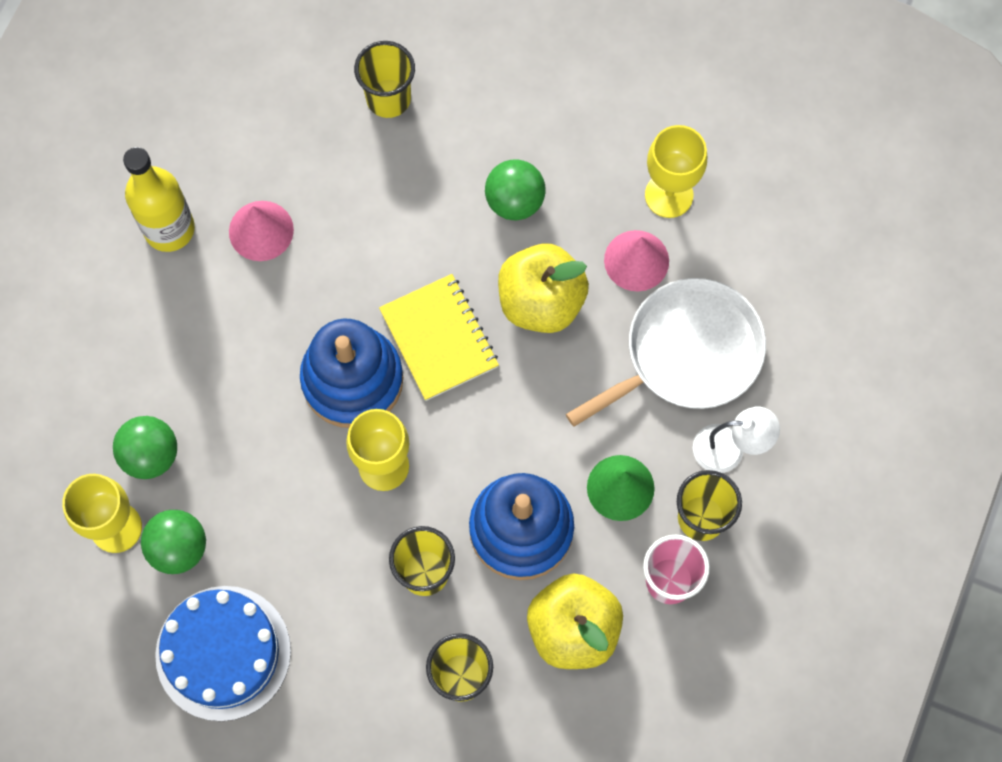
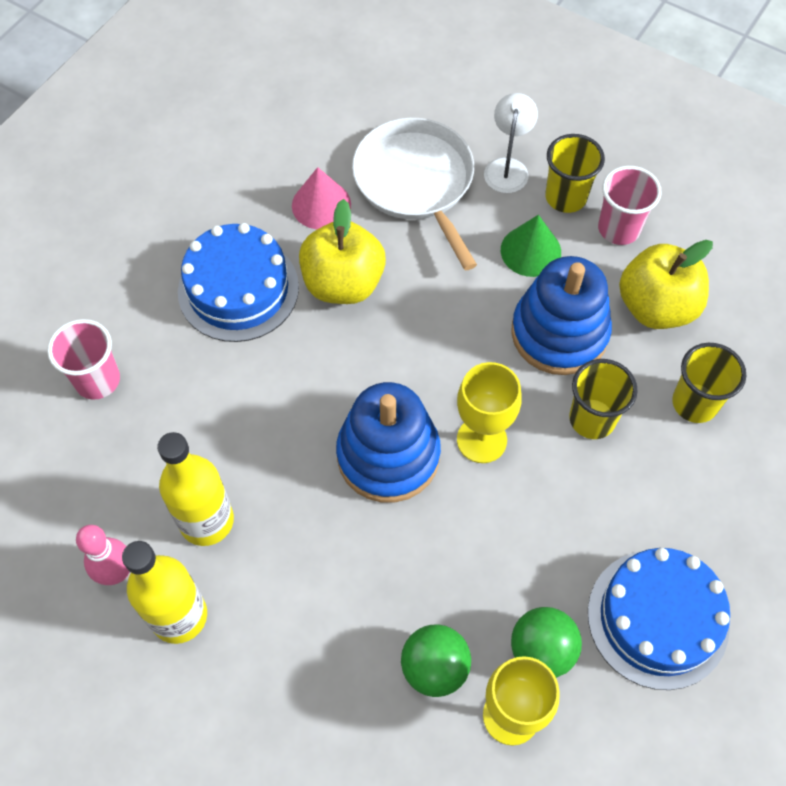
camera: 80 degrees left, 10 degrees down
pink cone [229,201,294,261] -> yellow bottle [157,432,234,546]
yellow cup [354,41,415,118] -> pink cup [47,319,120,400]
yellow notebook [379,274,499,401] -> none
green ball [485,159,546,220] -> blue cake [178,223,299,342]
yellow goblet [645,125,707,218] -> none
none -> pink bowling pin [76,525,130,585]

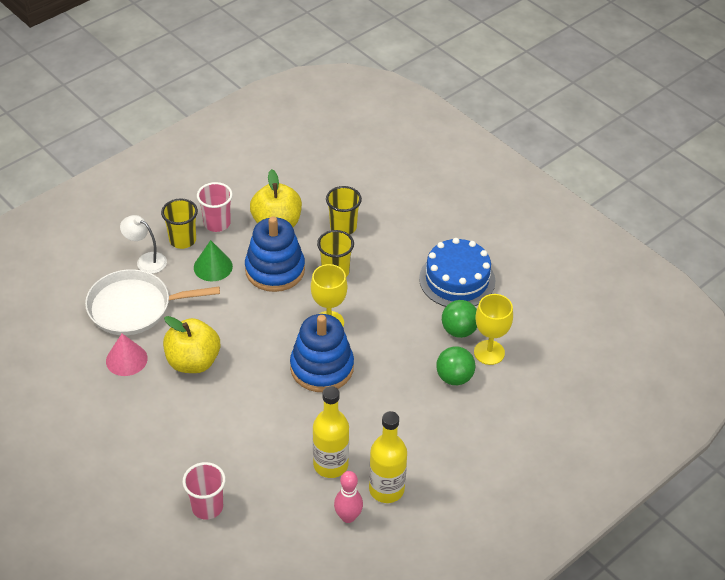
camera: 75 degrees left, 15 degrees down
blue cake [178,223,299,342] -> none

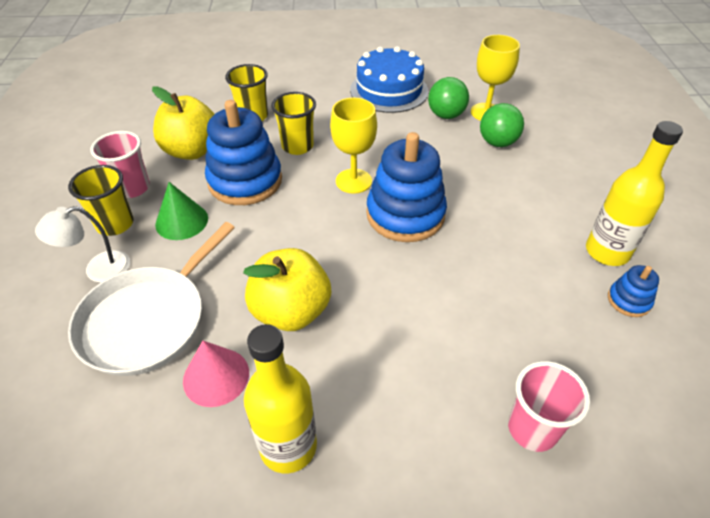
camera: 50 degrees left, 0 degrees up
yellow bottle [313,386,349,478] -> yellow bottle moved to [244,324,317,474]
pink bowling pin [334,471,363,523] -> blue stacking toy [608,265,659,317]

